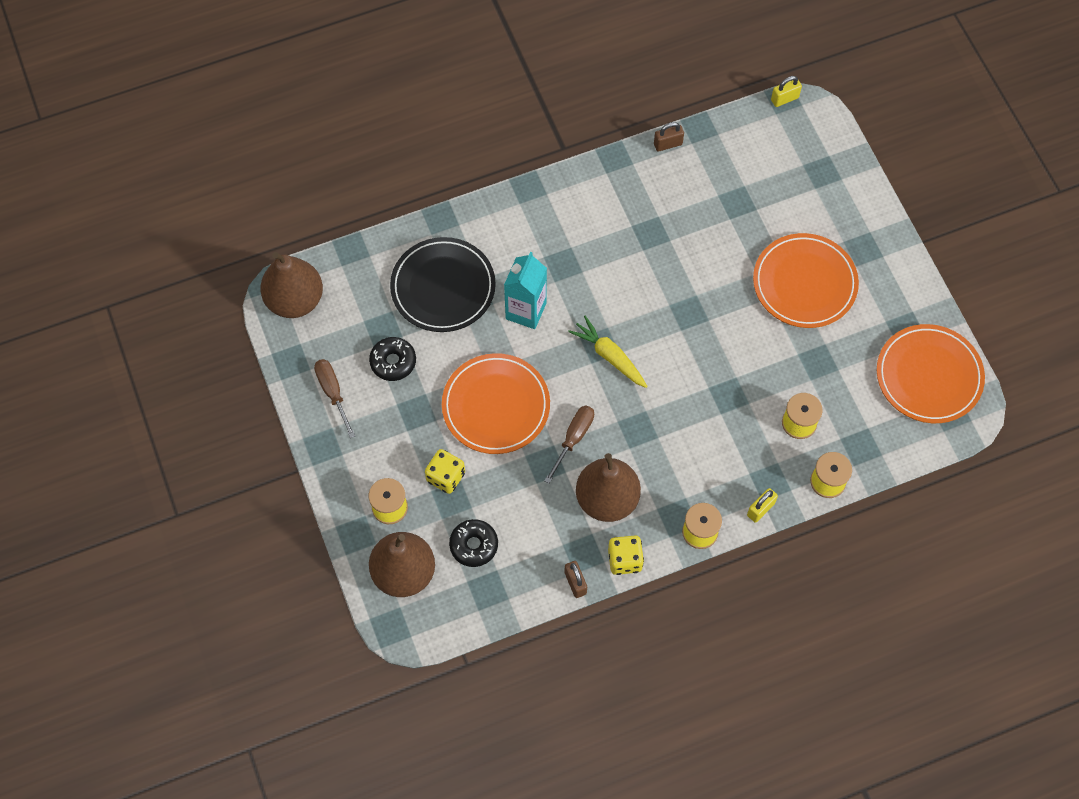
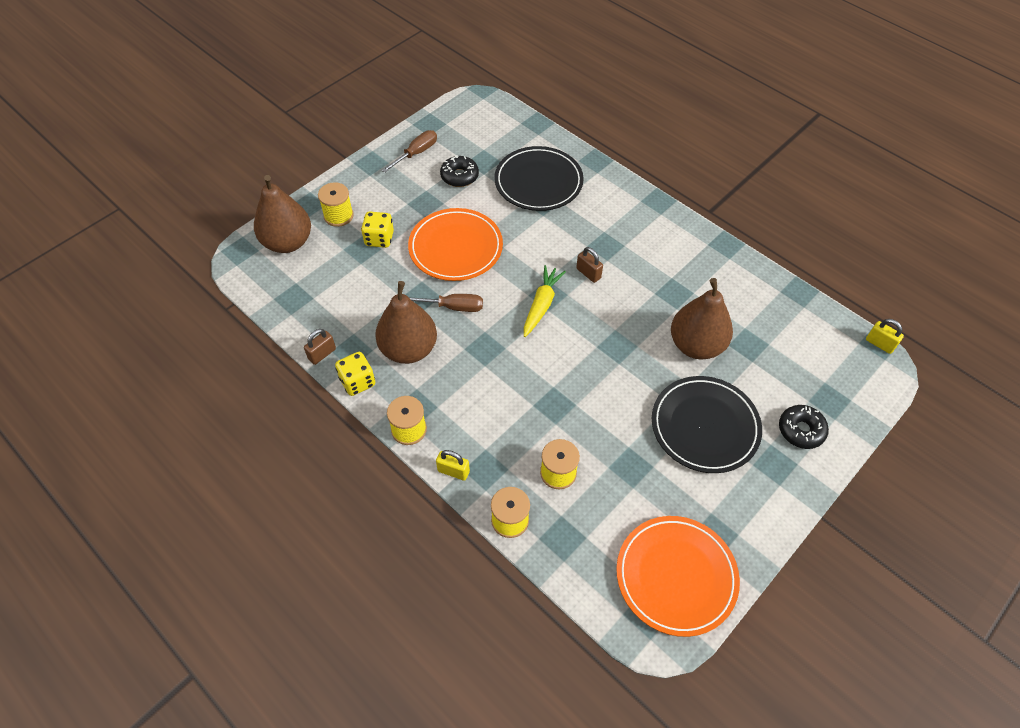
camera: 65 degrees right, 10 degrees down
brown pear [260,252,323,318] -> brown pear moved to [671,278,733,359]
black donut [449,519,498,567] -> black donut moved to [779,405,829,449]
turquoise carton [504,252,547,329] -> none
brown padlock [654,122,684,152] -> brown padlock moved to [576,247,603,283]
orange plate [753,233,859,328] -> black plate [652,376,762,473]

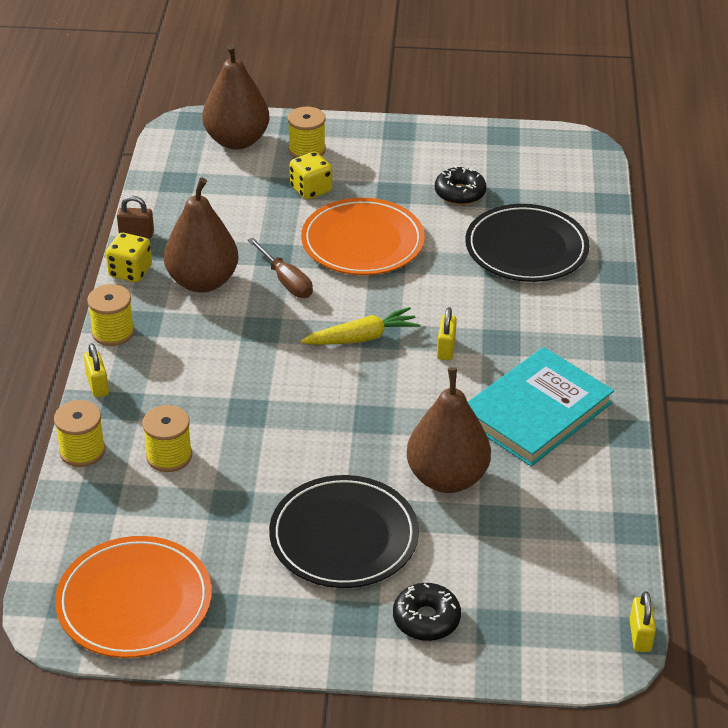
camera: 50 degrees right, 15 degrees down
brown screwdriver [382,130,437,173] -> none
brown padlock [576,247,603,283] -> yellow padlock [437,307,457,360]
none -> turquoise book [468,347,614,466]

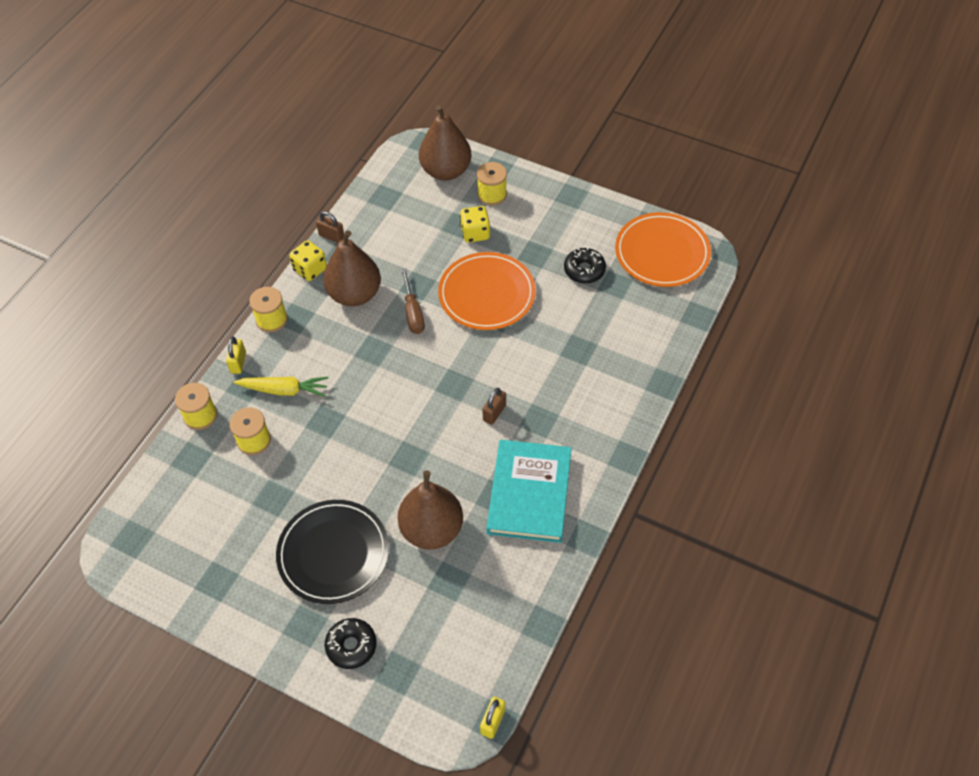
camera: 25 degrees right, 15 degrees up
orange plate [55,536,212,658] -> orange plate moved to [615,212,711,287]
yellow carrot [301,307,420,345] -> yellow carrot moved to [234,377,328,397]
yellow padlock [437,307,457,360] -> brown padlock [482,388,506,425]
black plate [465,204,590,282] -> none
turquoise book [468,347,614,466] -> turquoise book turned 60 degrees counterclockwise [486,440,572,543]

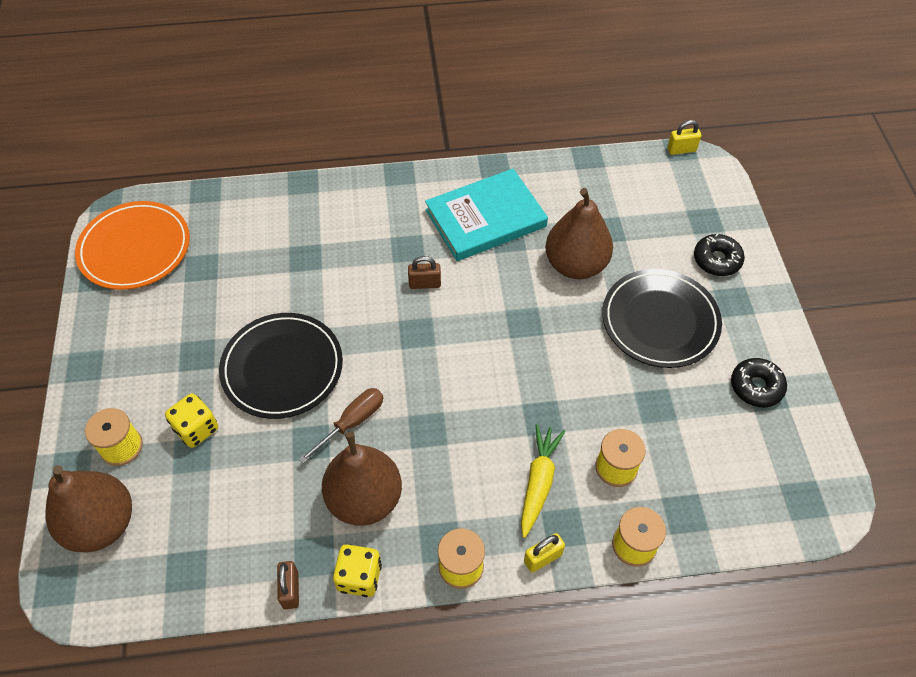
camera: 125 degrees left, 0 degrees up
yellow carrot [234,377,328,397] -> yellow carrot turned 45 degrees clockwise [521,424,565,538]
orange plate [438,252,536,330] -> black plate [219,313,343,419]
black donut [564,247,606,284] -> black donut moved to [731,358,787,407]

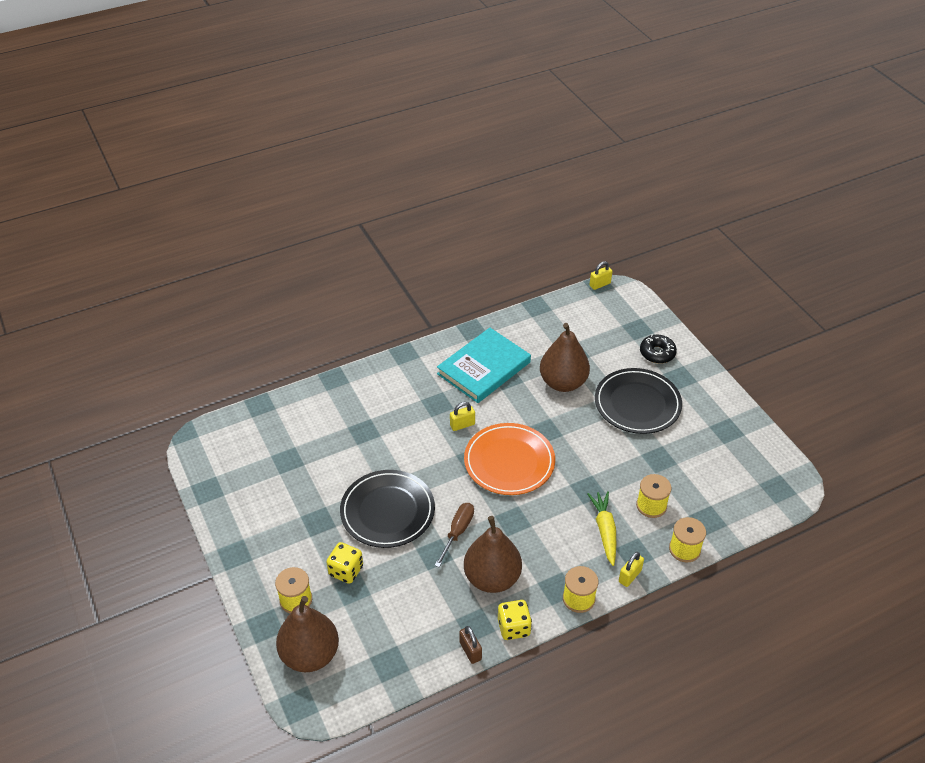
camera: 20 degrees left, 10 degrees down
orange plate [75,201,190,290] -> orange plate moved to [464,423,555,495]
brown padlock [408,256,441,289] -> yellow padlock [450,402,475,431]
black donut [731,358,787,407] -> none

